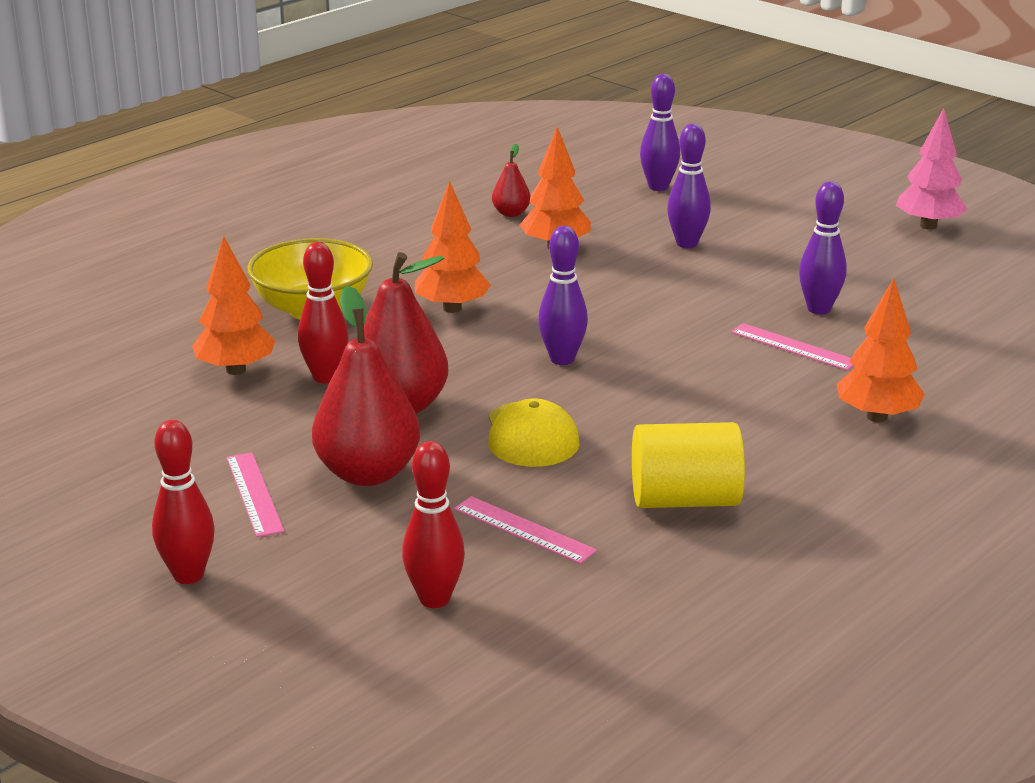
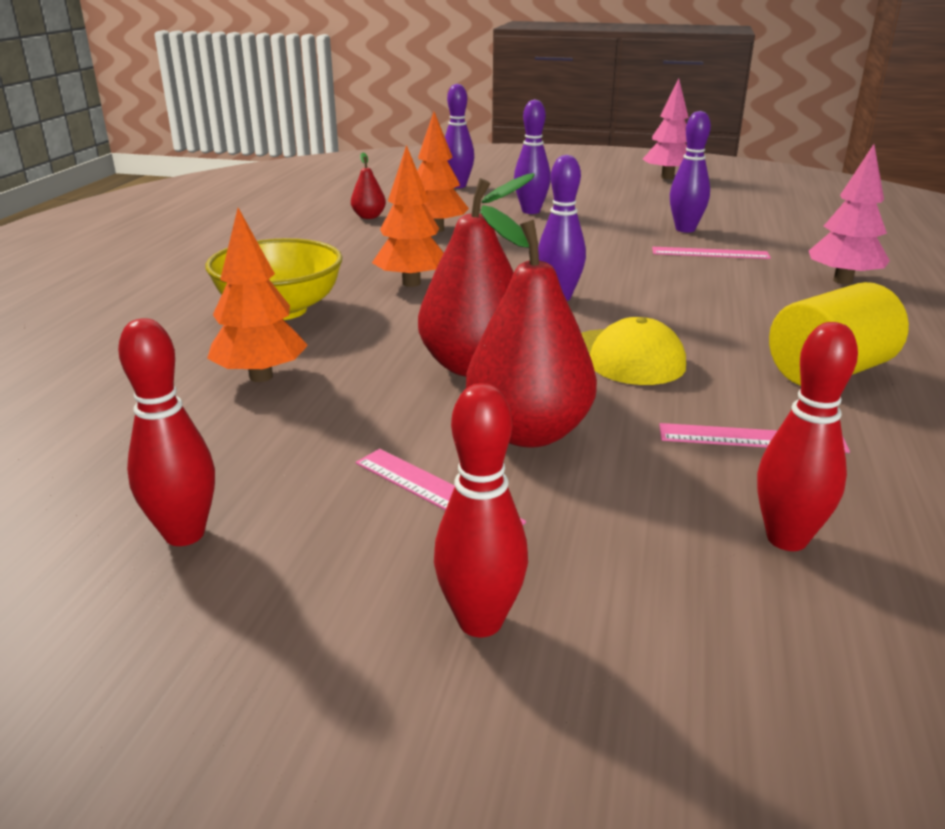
camera: 30 degrees left, 0 degrees up
red bowling pin [298,242,349,383] -> red bowling pin moved to [118,318,215,546]
orange tree [837,278,925,422] -> pink tree [809,144,890,284]

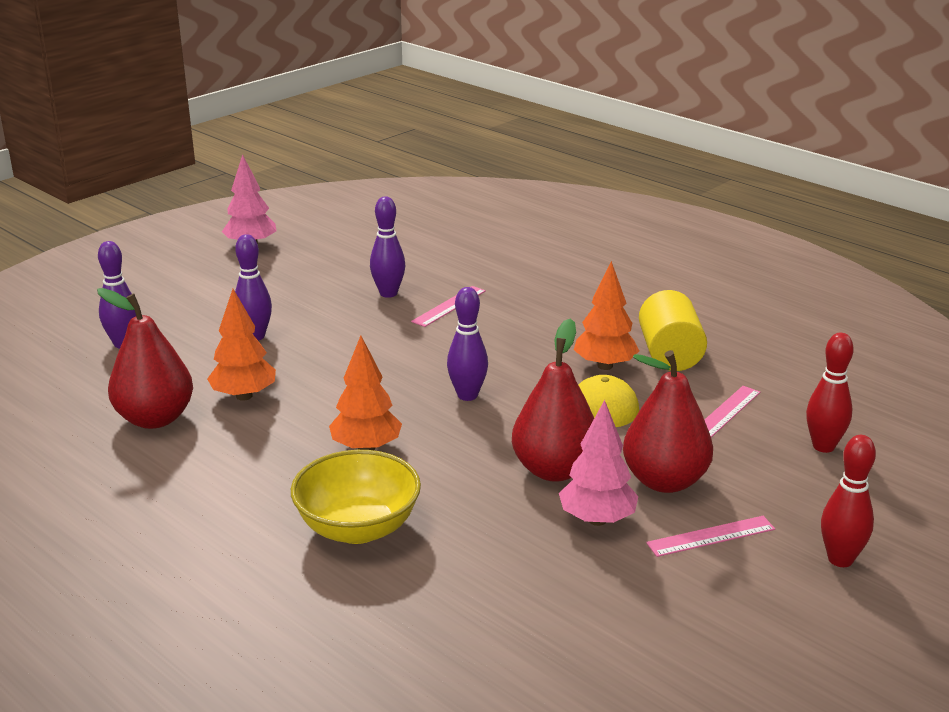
camera: 60 degrees left, 0 degrees up
red bowling pin [118,318,215,546] -> none
orange tree [207,208,308,382] -> orange tree moved to [574,261,639,370]
red pear [351,153,386,219] -> red pear [97,288,193,429], size x2.06
pink tree [809,144,890,284] -> pink tree moved to [559,400,638,526]

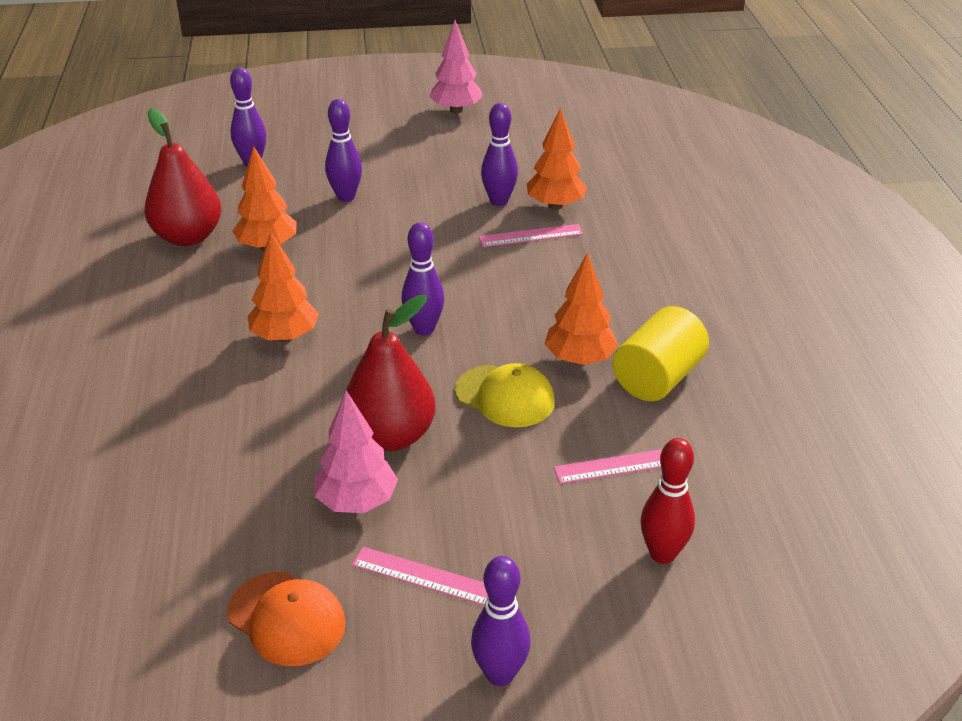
camera: 40 degrees right, 10 degrees up
yellow bowl [291,450,421,544] -> none
red pear [623,350,713,493] -> none
red bowling pin [821,435,876,567] -> purple bowling pin [471,556,531,686]
none -> orange cap [227,572,346,666]
none -> orange tree [527,108,587,210]

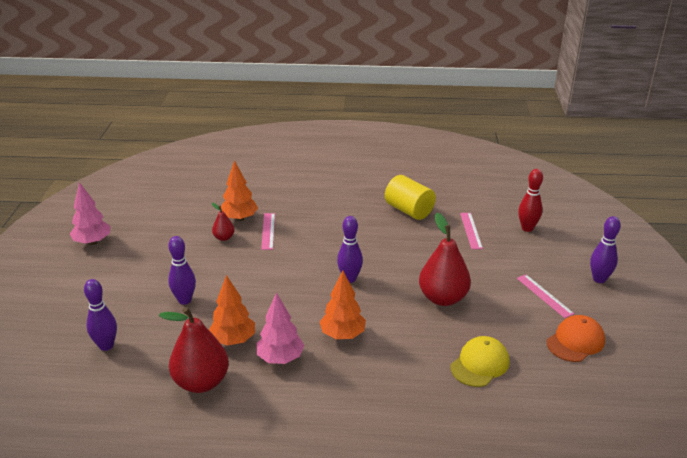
camera: 80 degrees left, 5 degrees down
pink tree [315,390,398,513] -> pink tree moved to [257,292,304,364]
pink ruler [352,547,488,606] -> pink ruler turned 60 degrees counterclockwise [517,275,574,318]
yellow cap [455,363,555,427] -> yellow cap moved to [450,336,510,387]
purple bowling pin [481,103,518,206] -> red pear [212,203,235,241]
orange tree [545,253,618,365] -> none

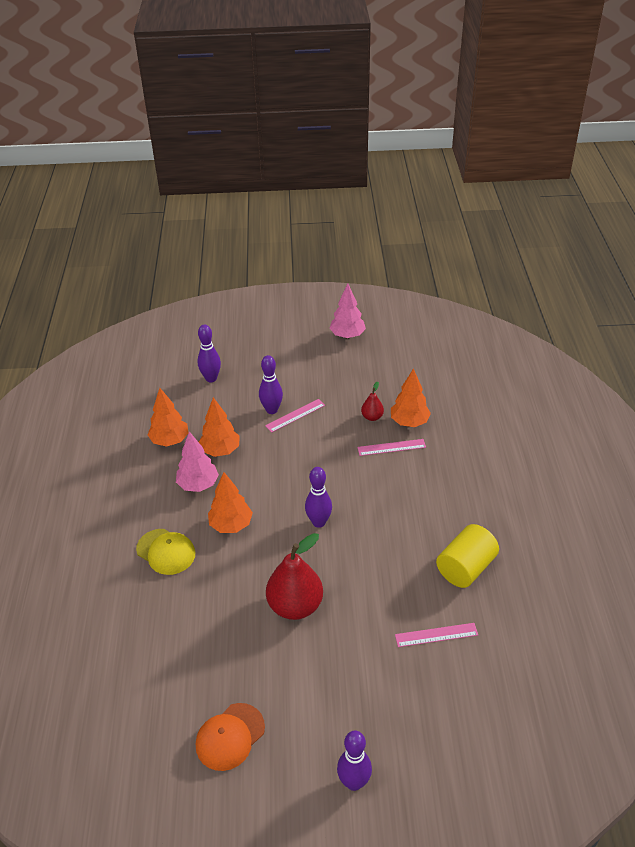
camera: 85 degrees right, 10 degrees up
red pear [159,307,229,393] -> orange tree [148,388,189,447]
yellow cap [450,336,510,387] -> yellow cap moved to [136,529,195,575]
pink ruler [517,275,574,318] -> pink ruler moved to [265,399,325,433]
red bowling pin [518,169,543,232] -> none
orange cap [547,315,605,362] -> orange cap turned 90 degrees clockwise [196,703,265,771]

